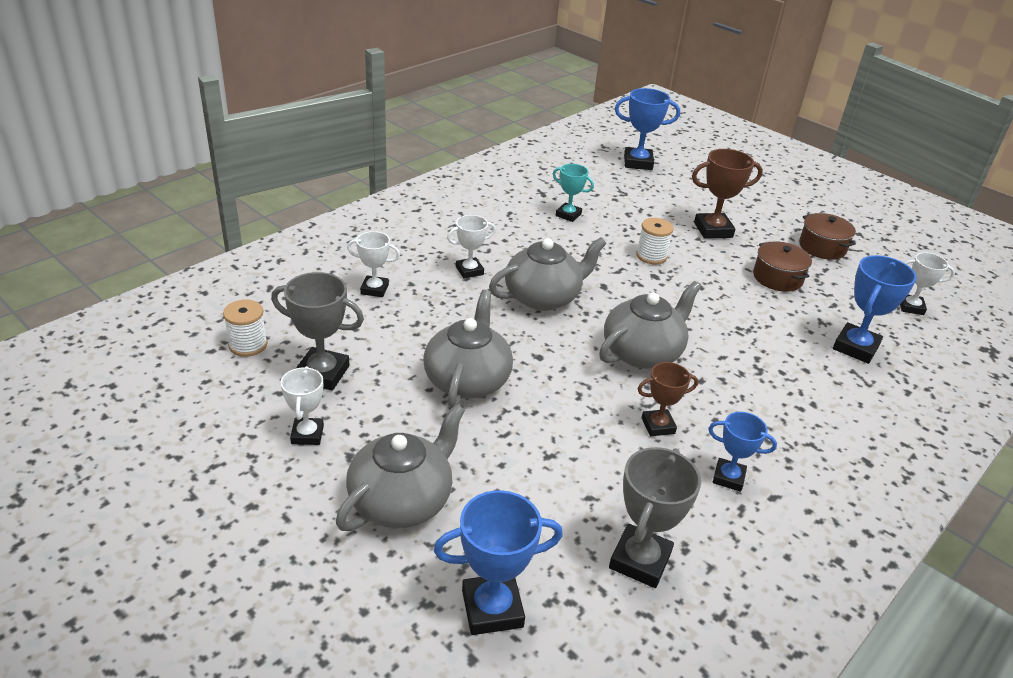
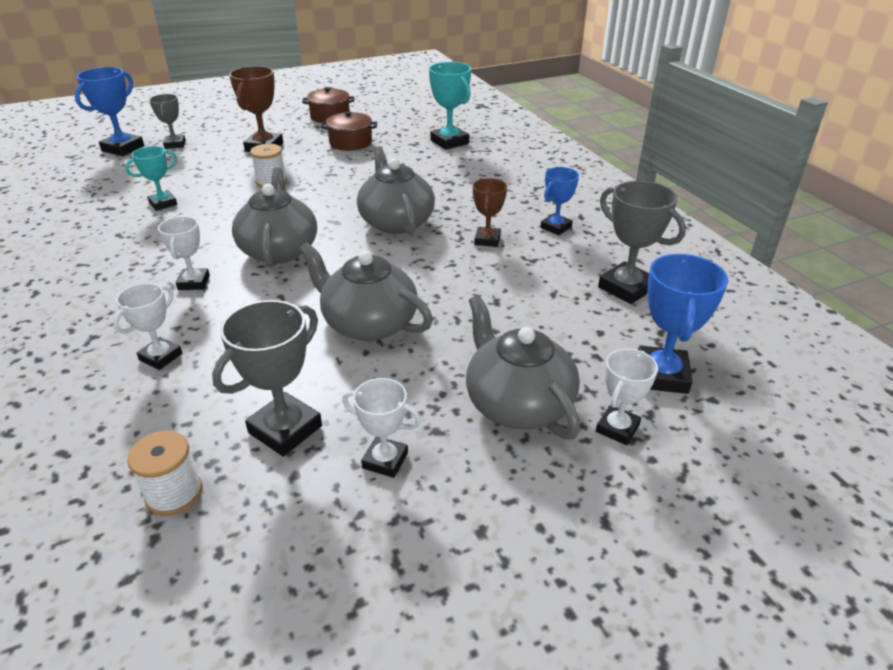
camera: 65 degrees left, 0 degrees up
blue trophy [833,255,917,364] -> turquoise trophy [429,62,471,150]
white trophy [900,252,955,315] -> white trophy moved to [596,348,658,445]
none -> grey trophy [149,94,186,149]

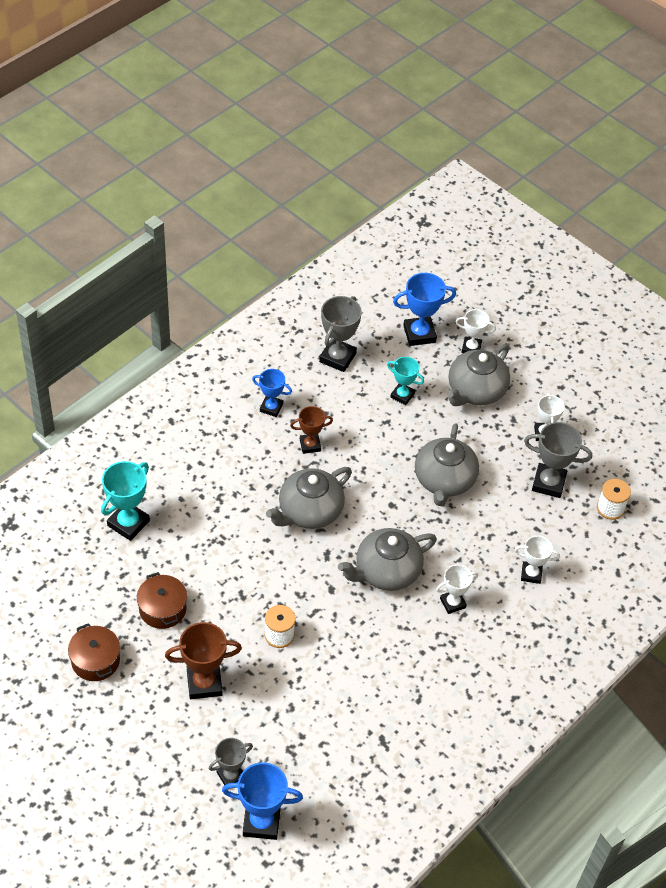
camera: 115 degrees left, 15 degrees up
turquoise trophy [125,146,177,211] -> turquoise trophy moved to [387,357,424,405]

